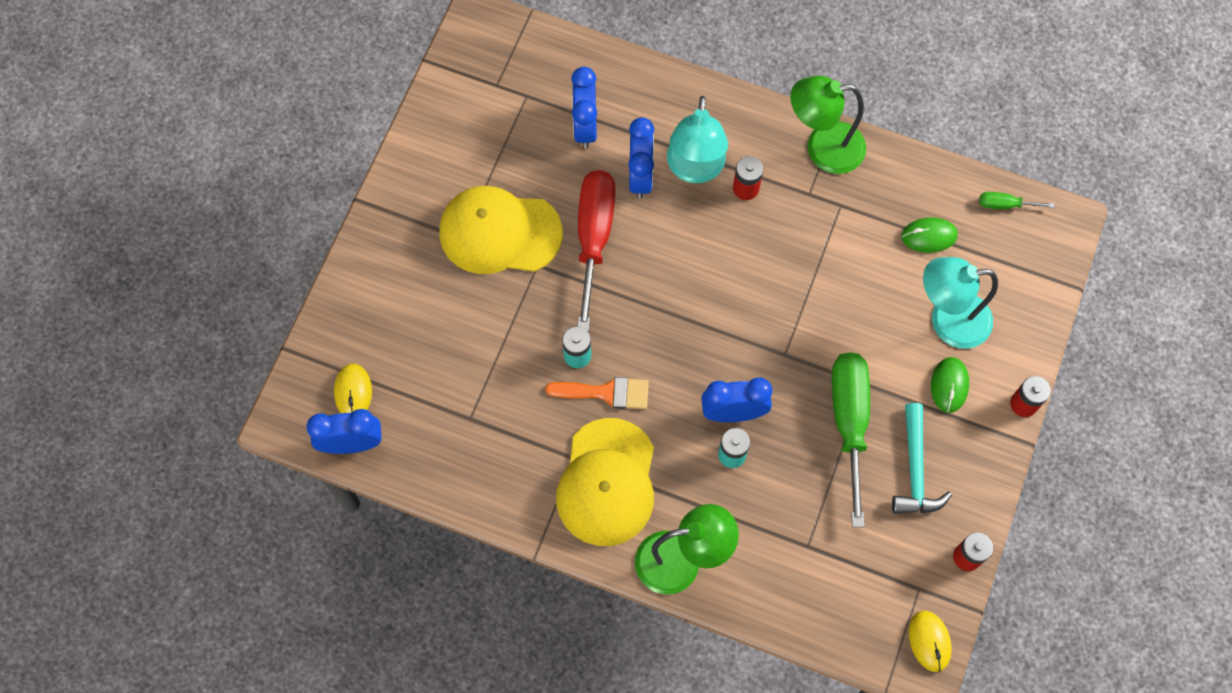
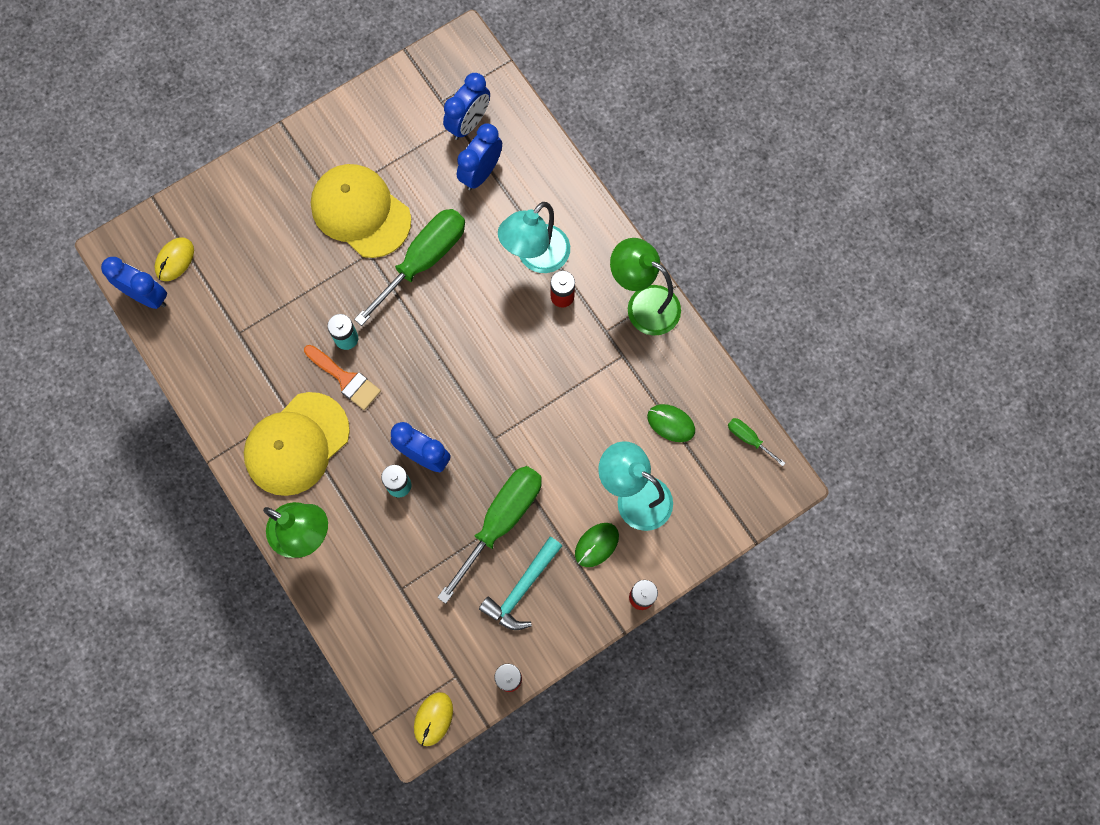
camera: 35 degrees right, 5 degrees up
red screwdriver [577,170,615,332] -> green screwdriver [354,209,465,326]
blue clock [628,117,655,199] -> blue clock moved to [443,73,490,140]

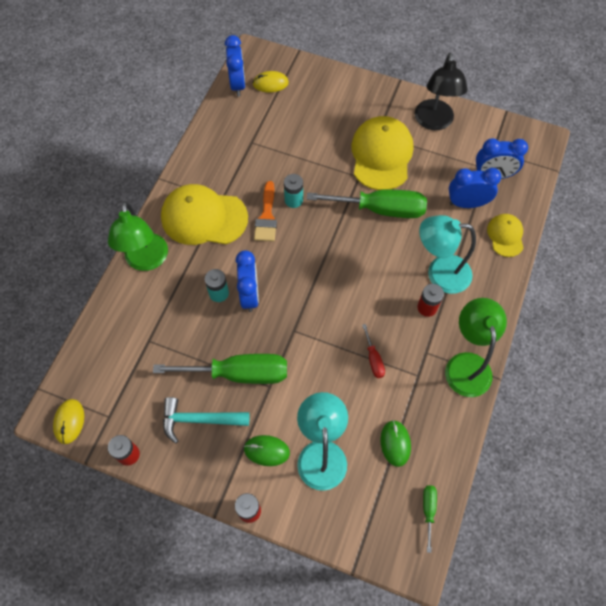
camera: 55 degrees right, 10 degrees down
yellow mouse [414,692,453,746] -> yellow mouse turned 75 degrees counterclockwise [53,399,84,444]
none -> red screwdriver [362,324,385,378]
none -> black lamp [415,53,468,130]
none -> yellow cap [487,214,523,257]

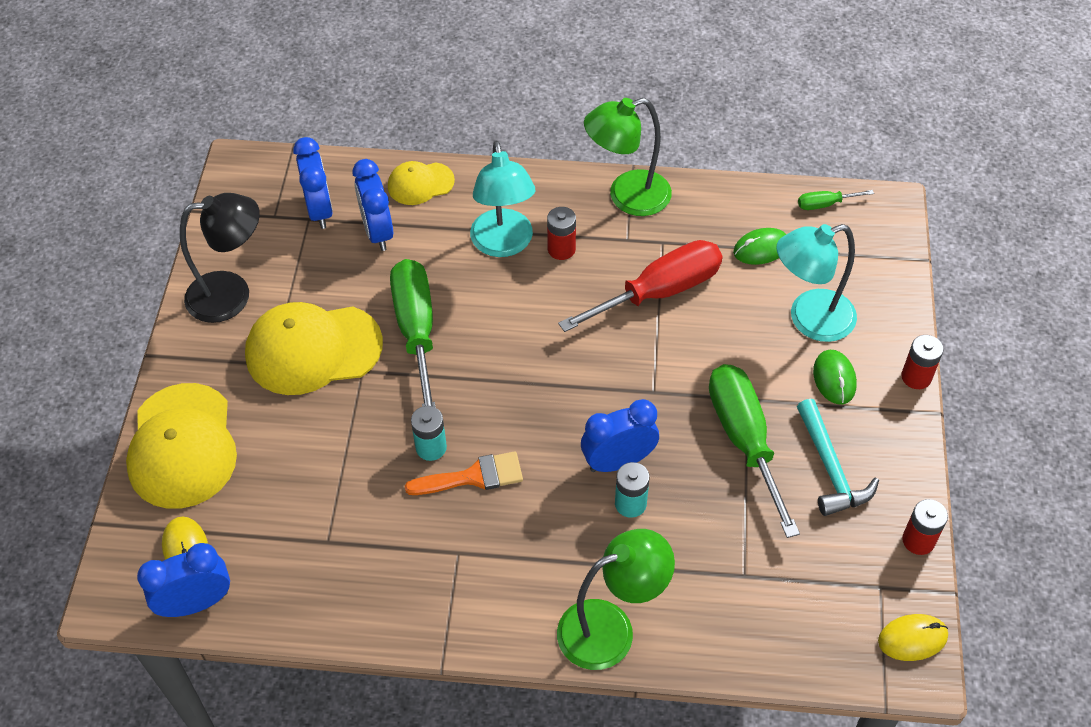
camera: 105 degrees left, 10 degrees down
yellow cap [161,184,248,245] -> yellow cap moved to [126,383,237,509]
red screwdriver [362,324,385,378] -> red screwdriver [558,240,722,332], size x2.26

